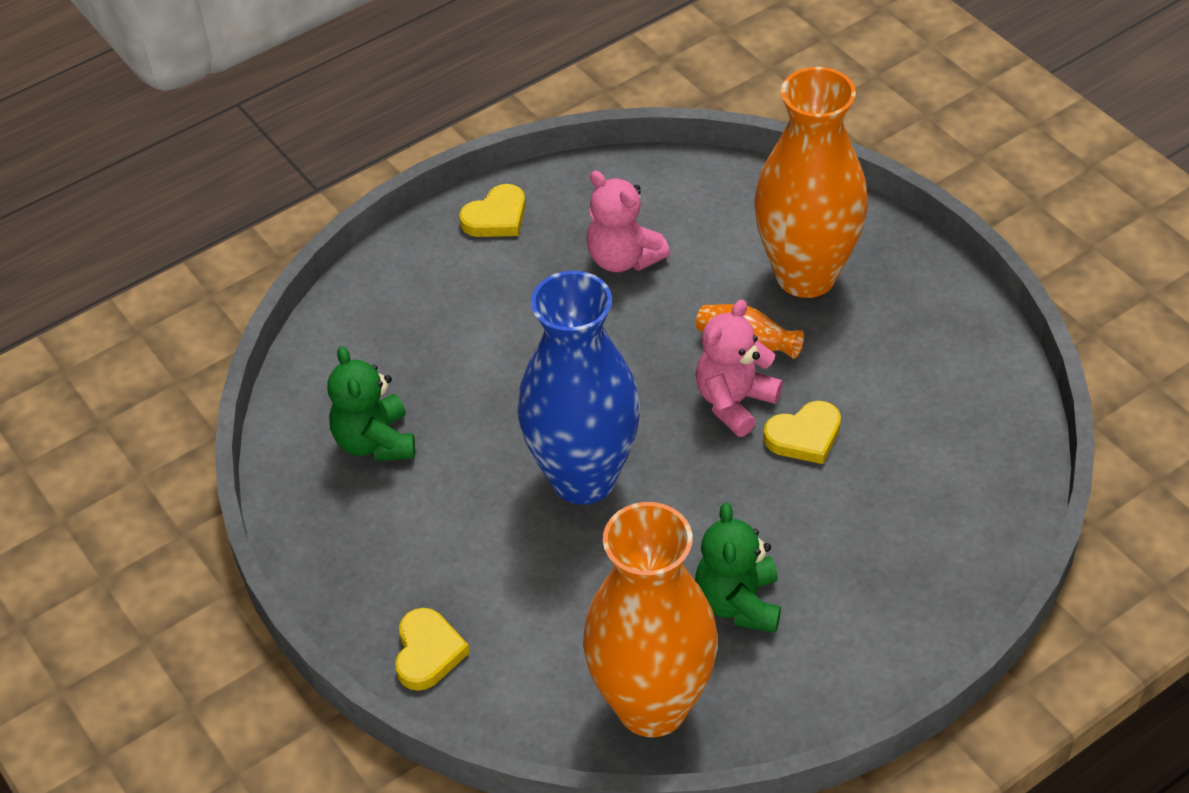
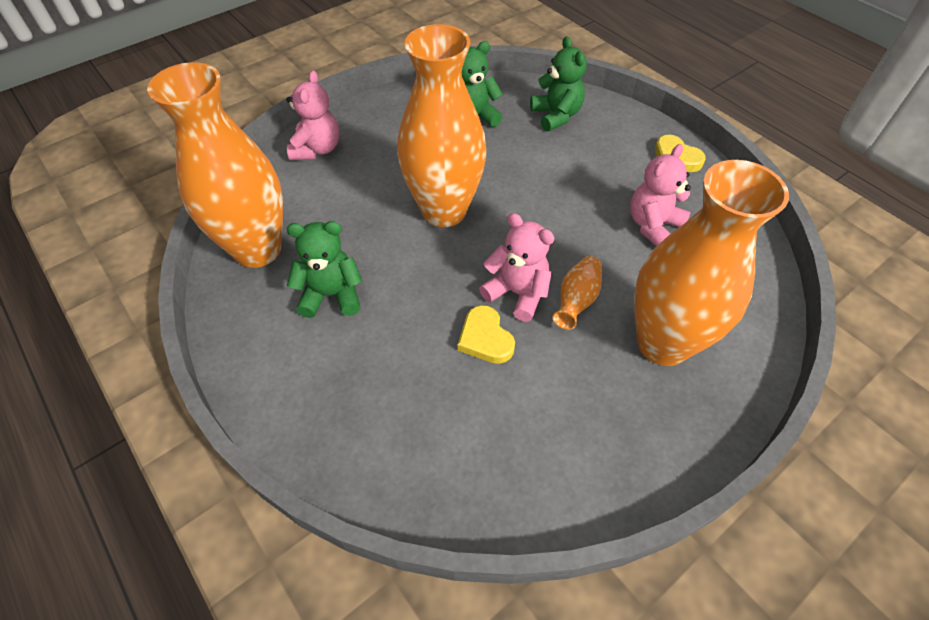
camera: 85 degrees right, 5 degrees up
yellow heart [395,608,470,691] -> pink teddy bear [287,70,340,160]
blue vase [517,271,640,505] -> orange vase [397,24,486,227]
none -> green teddy bear [530,36,587,131]

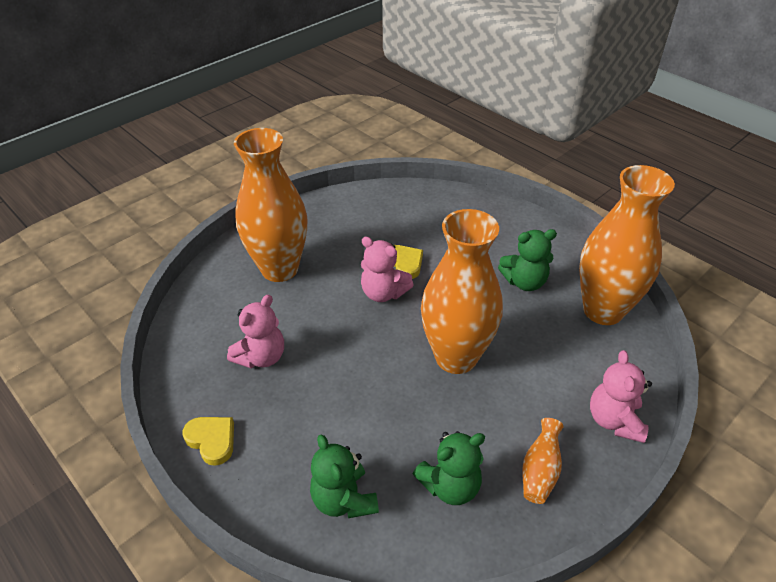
camera: 175 degrees right, 10 degrees down
orange vase [553,256,602,330] -> orange vase moved to [522,418,564,504]

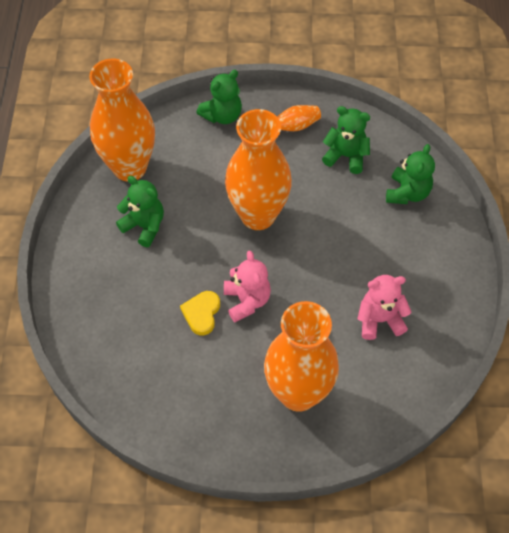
camera: 135 degrees left, 15 degrees up
yellow heart [183,417,234,466] -> none
pink teddy bear [590,350,652,443] -> green teddy bear [197,70,242,124]

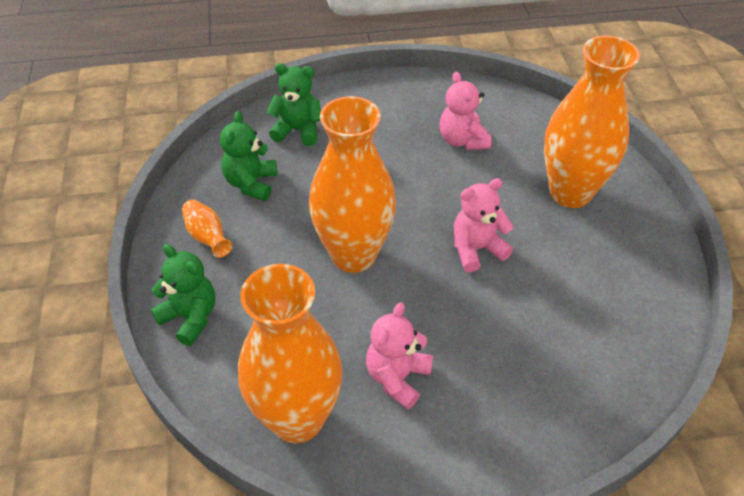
camera: 100 degrees left, 10 degrees down
green teddy bear [116,176,164,247] -> pink teddy bear [366,302,433,409]
yellow heart [180,291,220,336] -> none

